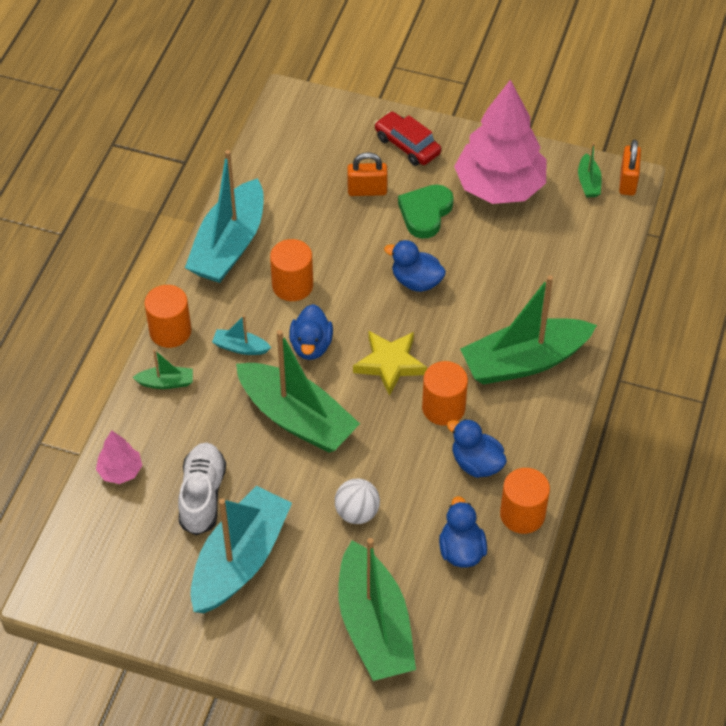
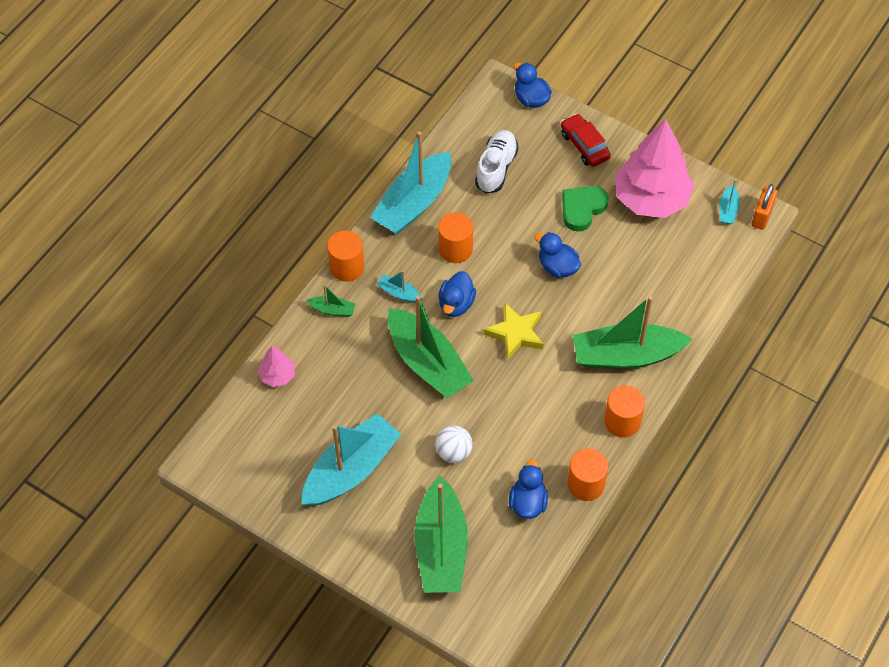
camera: 15 degrees right, 5 degrees up
white shoe [178,443,226,535] -> white shoe moved to [475,130,519,194]
orange padlock [347,152,388,196] -> none
orange cylinder [422,361,468,426] -> orange cylinder moved to [604,385,645,438]
blue duck [447,419,507,478] -> blue duck moved to [514,62,552,108]
green boat [578,142,602,197] -> turquoise boat [719,180,740,224]

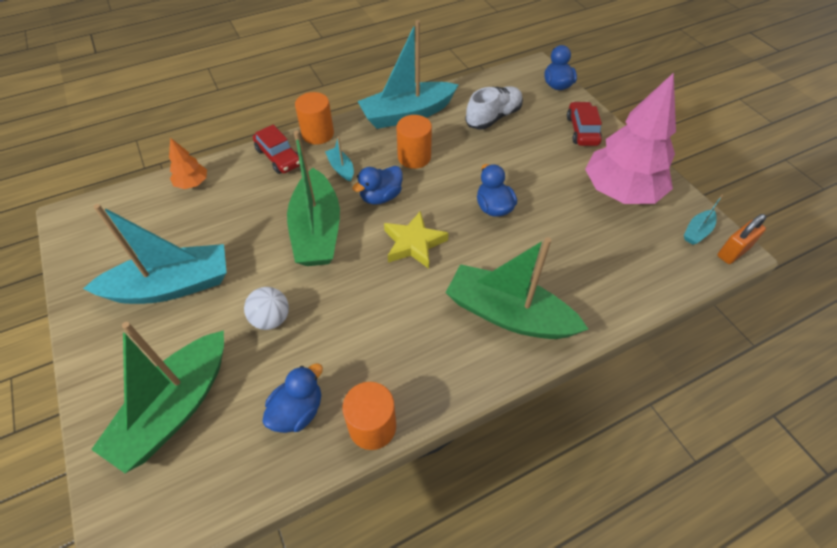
camera: 30 degrees right, 5 degrees down
pink tree [258,346,295,387] -> orange tree [169,138,207,189]
green boat [306,284,355,317] -> red car [253,125,300,174]
green heart [562,186,609,231] -> none
orange cylinder [604,385,645,438] -> none

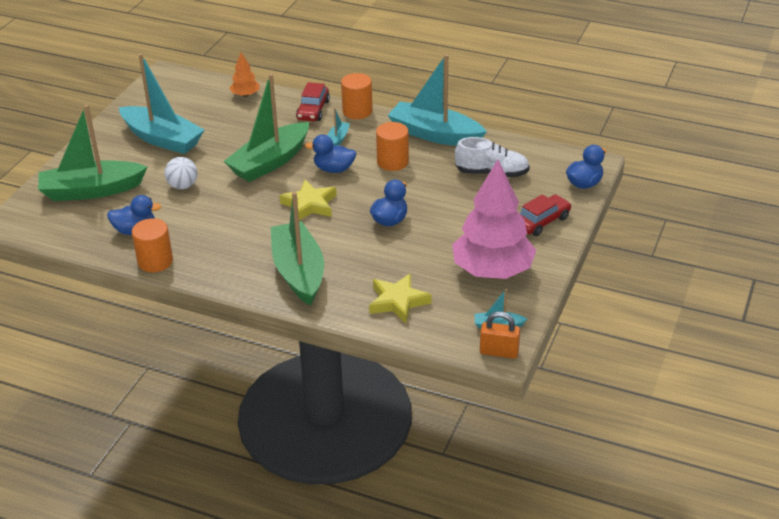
camera: 50 degrees right, 15 degrees down
none -> yellow star [369,273,432,323]

